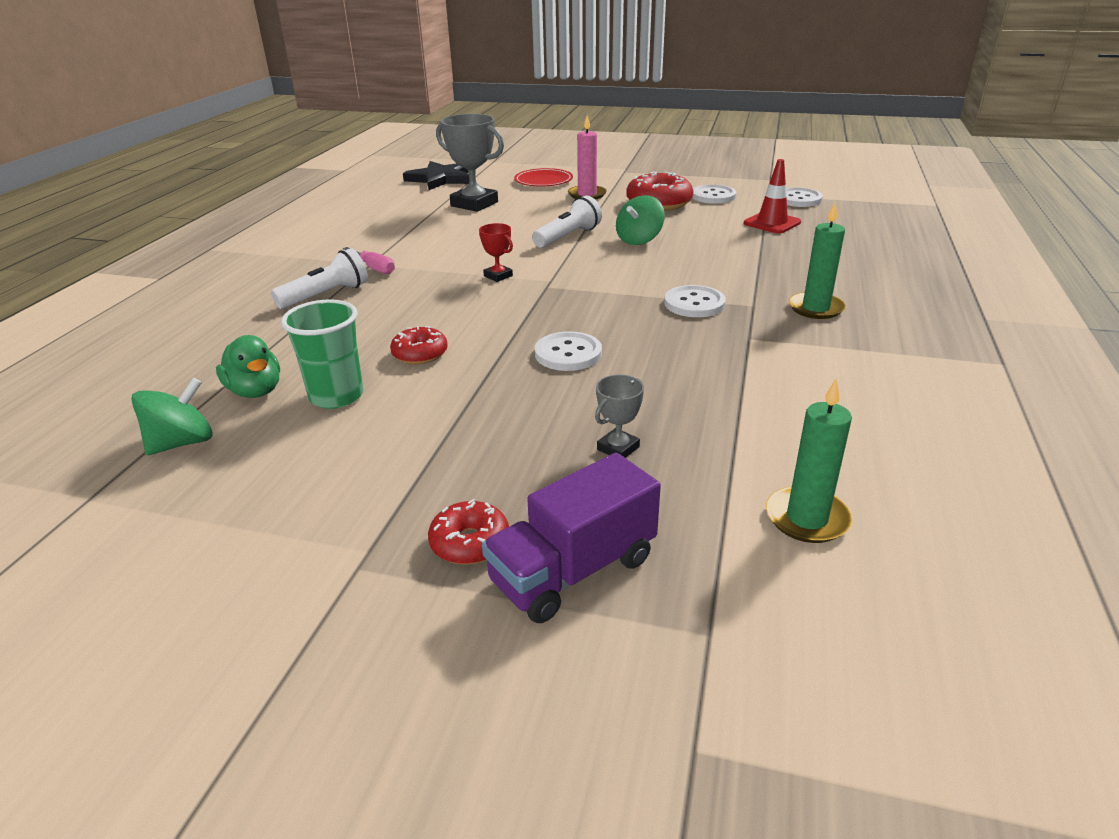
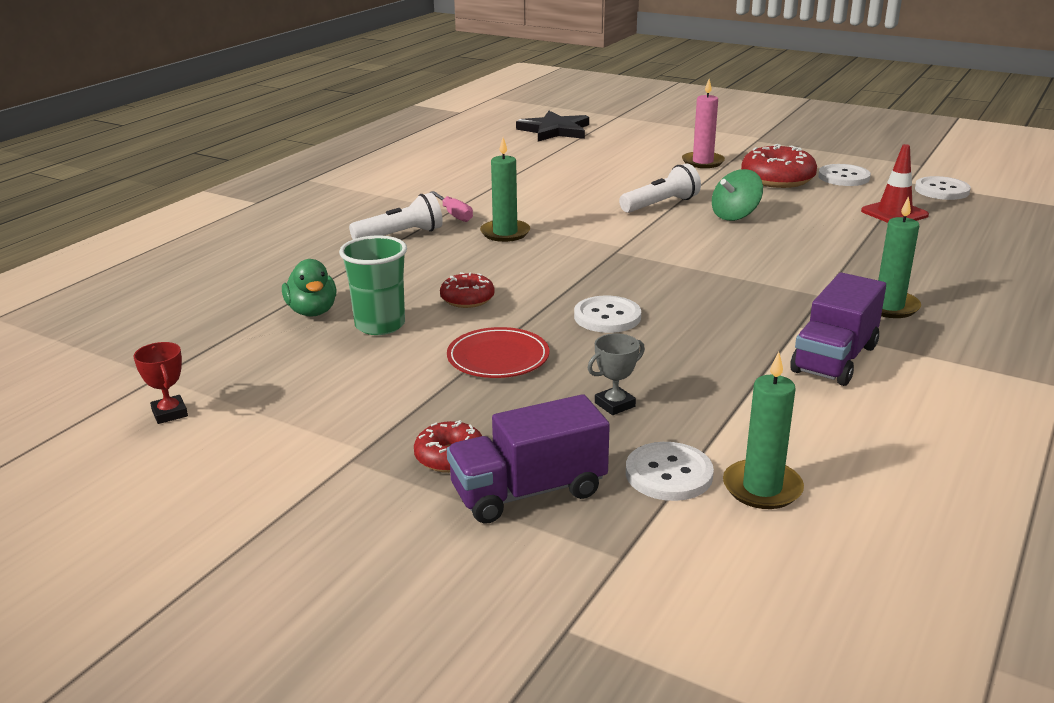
camera: 15 degrees right, 5 degrees down
green spinning top [131,378,213,455] -> none
grey trophy [436,114,504,212] -> none
red trophy [479,223,513,282] -> red trophy moved to [133,342,188,424]
red plate [514,168,573,186] -> red plate moved to [447,327,549,378]
white button [664,285,726,317] -> white button moved to [626,442,714,501]
none -> green candle [480,138,530,242]
none -> purple truck [790,273,886,386]

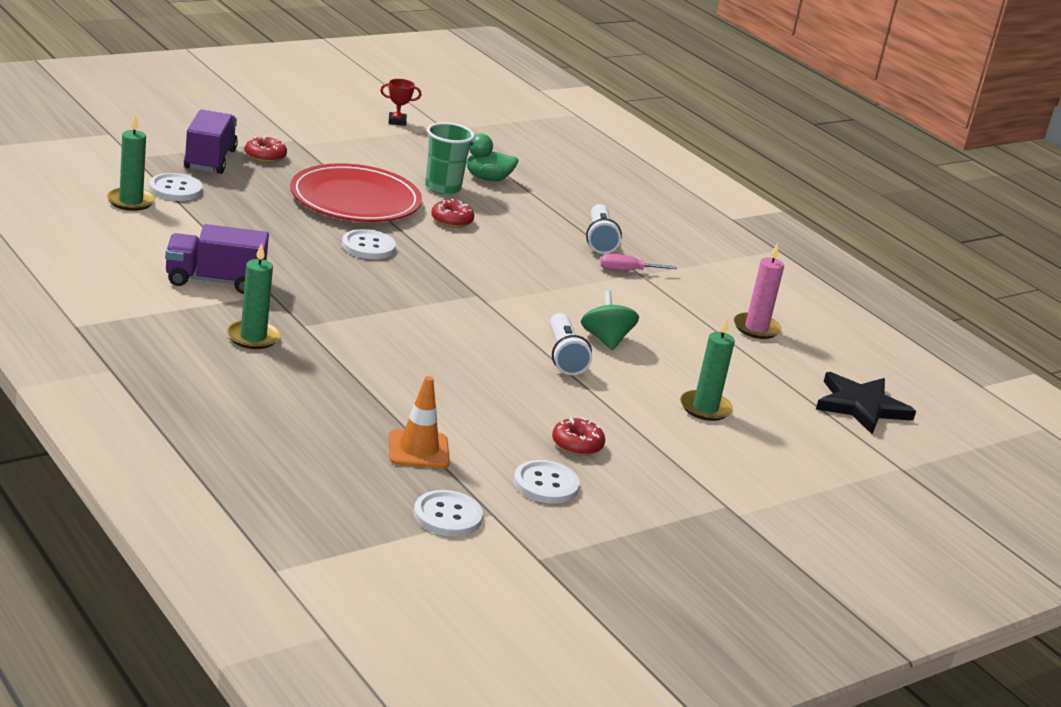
camera: 110 degrees right, 0 degrees up
red plate [447,327,549,378] -> red plate [290,163,422,222], size x1.81
green candle [480,138,530,242] -> green candle moved to [680,317,735,421]
grey trophy [588,333,645,415] -> none
pink candle [682,79,725,168] -> pink candle moved to [734,243,784,339]
green spinning top [712,169,763,221] -> green spinning top moved to [581,290,639,351]
red donut [741,144,817,188] -> red donut [552,417,605,456], size x0.57
purple truck [790,273,886,386] -> purple truck turned 60 degrees counterclockwise [165,224,269,294]
red traffic cone [861,144,929,223] -> orange traffic cone [389,376,450,468]

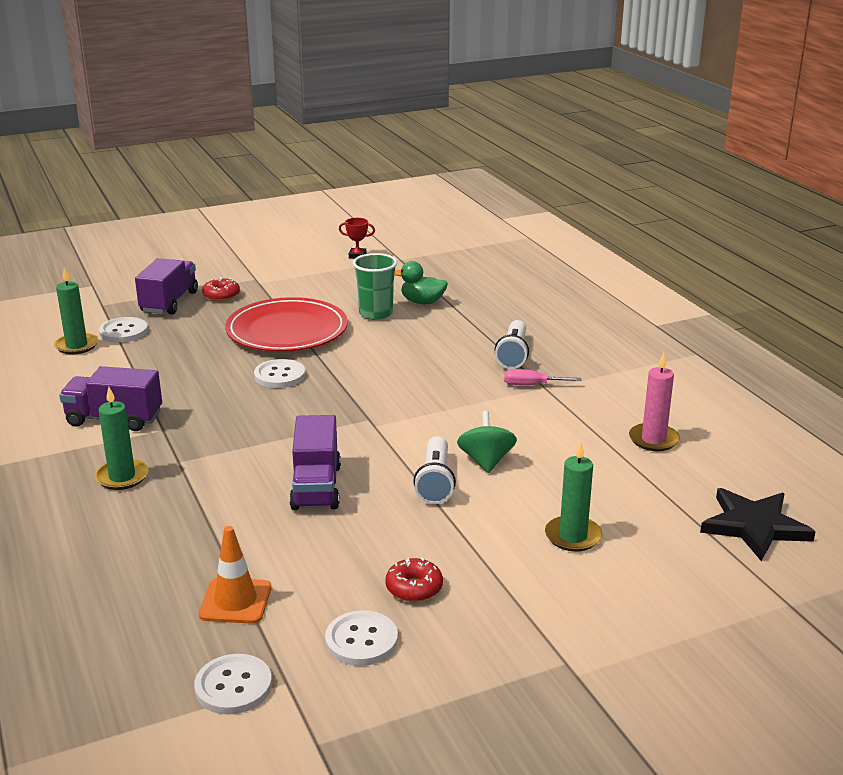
camera: 15 degrees right, 0 degrees up
red donut [431,199,474,228] -> none
none -> purple truck [289,415,341,510]

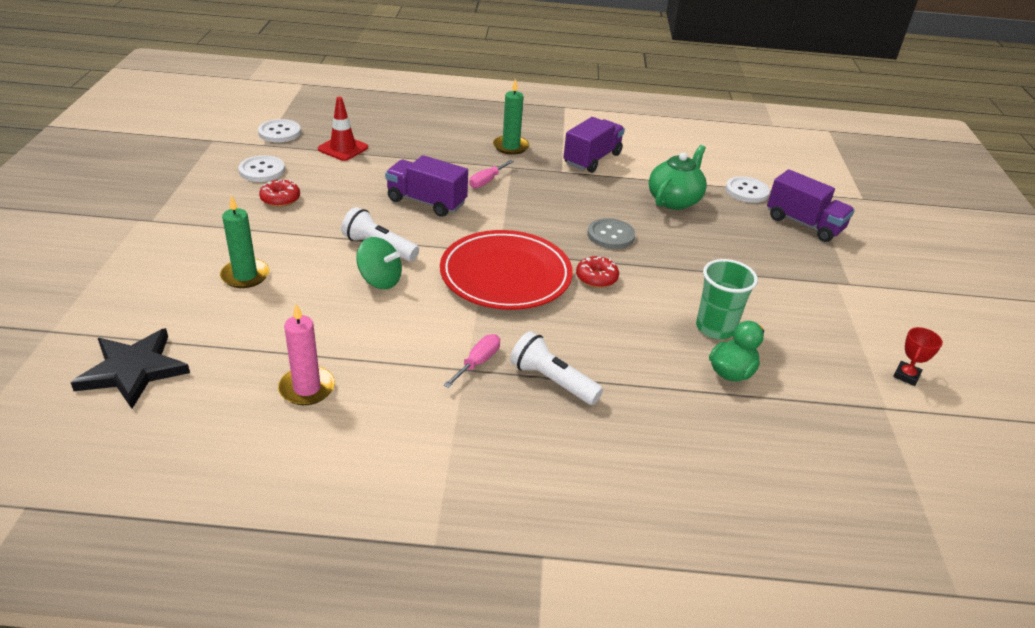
camera: 115 degrees right, 10 degrees up
green candle [54,268,98,355] -> none
orange traffic cone [199,526,271,624] -> red traffic cone [318,97,368,161]
red donut [202,277,240,301] -> red donut moved to [576,256,619,288]
red plate [225,297,348,352] -> red plate moved to [440,230,573,310]
white button [254,359,305,388] -> grey button [587,218,635,249]
none -> pink screwdriver [469,160,514,188]
none -> green teapot [649,145,707,210]

